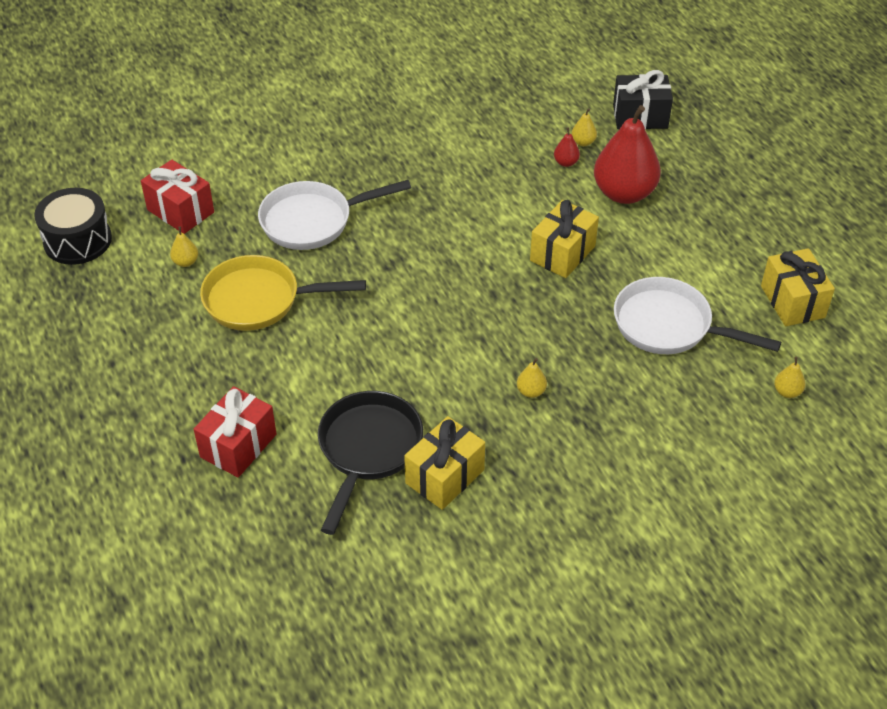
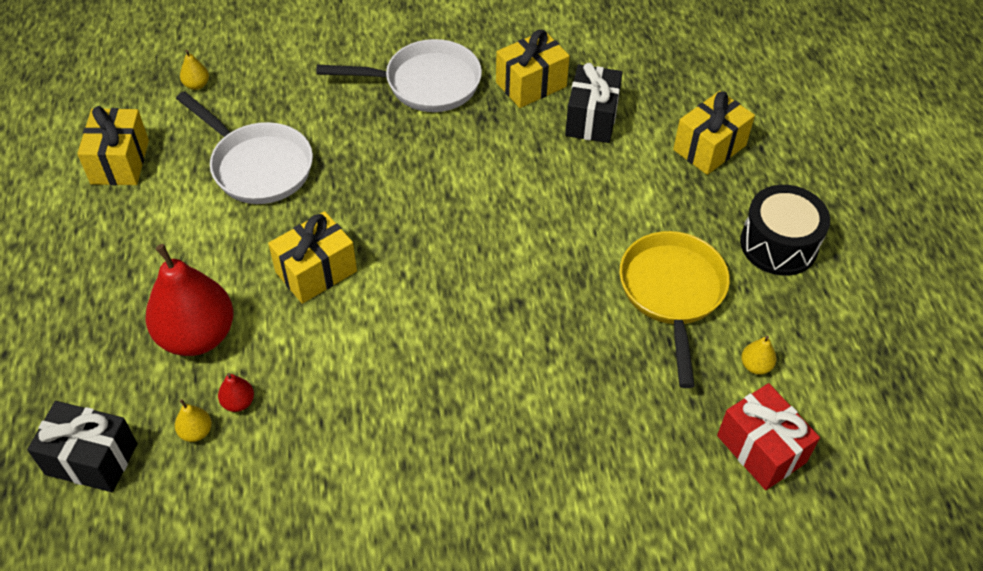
camera: 165 degrees left, 5 degrees up
black drum [34,188,112,265] -> black drum moved to [740,185,830,276]
red gift [194,386,276,477] -> yellow gift [673,91,755,175]
yellow pan [200,255,366,331] -> yellow pan turned 105 degrees counterclockwise [619,231,730,388]
white pan [258,180,411,250] -> white pan moved to [316,39,482,112]
black pan [318,391,423,535] -> black gift [565,63,623,143]
yellow pear [517,358,547,398] -> none

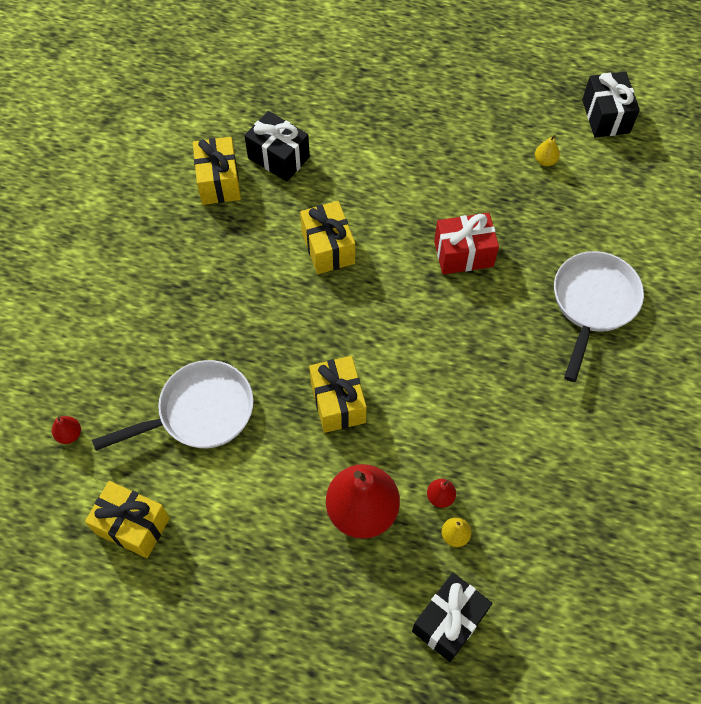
camera: 65 degrees left, 10 degrees up
yellow pear [180,50,209,90] -> red pear [52,416,81,444]
white pan [316,39,482,112] -> white pan moved to [554,251,644,382]
yellow pan [619,231,730,388] -> none
yellow gift [673,91,755,175] -> yellow gift moved to [300,201,355,274]
red gift [717,383,820,490] -> red gift moved to [434,213,499,275]
black drum [740,185,830,276] -> none
none -> black gift [582,72,640,138]

